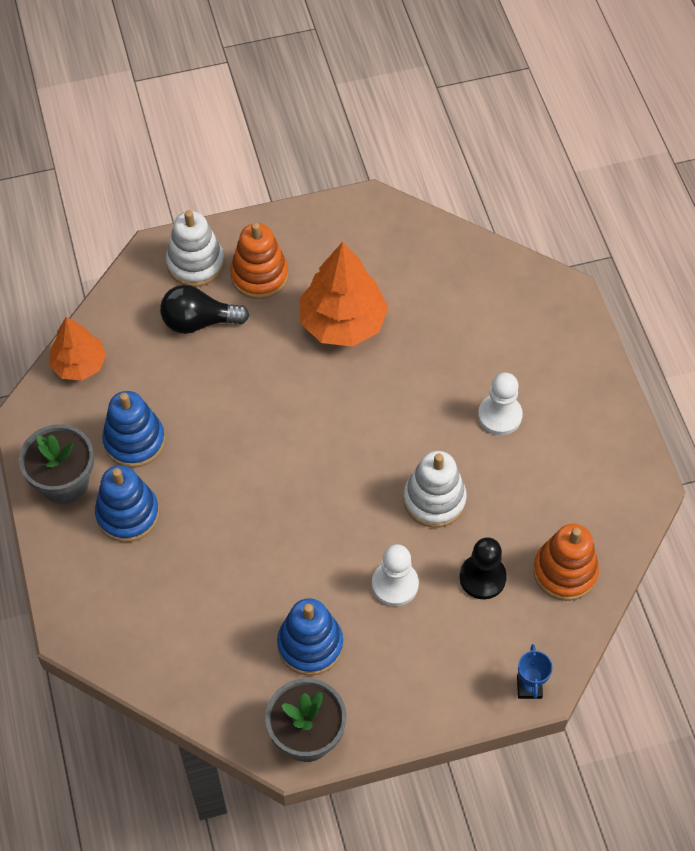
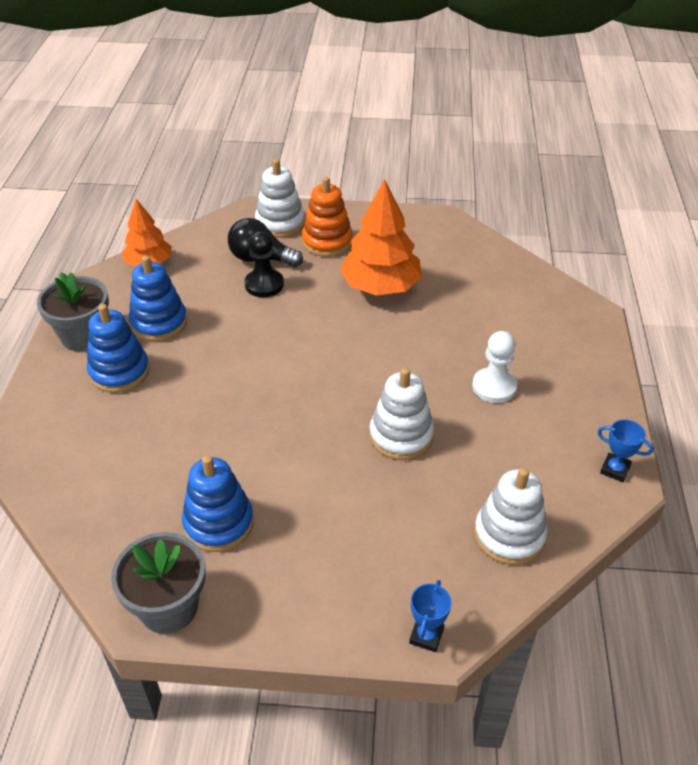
camera: 20 degrees right, 15 degrees down
white pawn [372,544,419,606] -> none
black pawn [459,537,507,599] -> black pawn moved to [245,231,284,297]
orange stacking toy [533,524,599,601] -> white stacking toy [474,468,548,565]
none -> blue trophy [597,419,653,482]

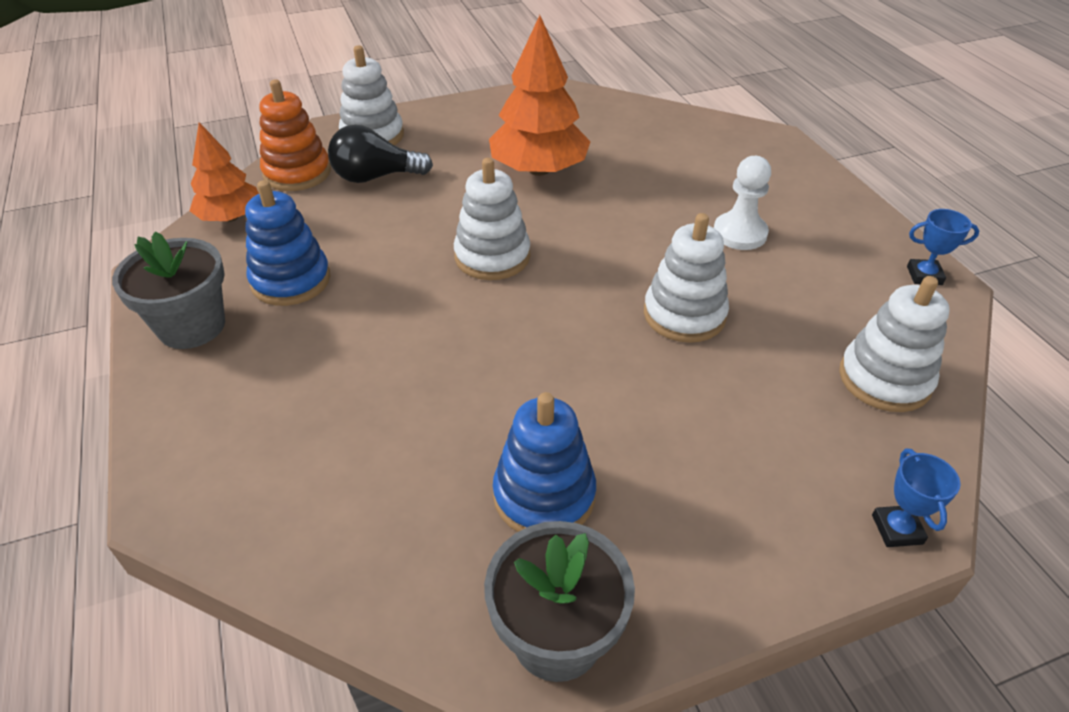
camera: 25 degrees left, 0 degrees up
blue stacking toy [87,304,150,393] -> none
black pawn [245,231,284,297] -> none
orange stacking toy [302,177,353,257] -> orange stacking toy moved to [259,79,331,191]
none -> white stacking toy [454,158,530,280]

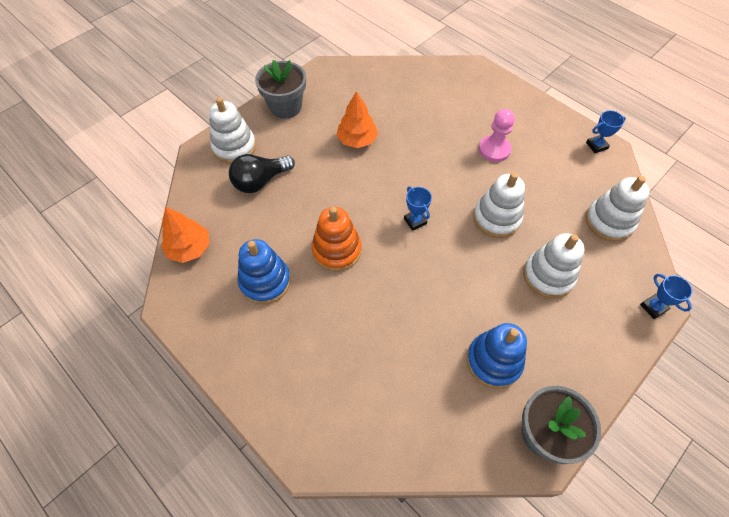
camera: 25 degrees left, 15 degrees up
grey flower pot [112,231,225,349] -> grey flower pot moved to [255,60,306,119]
orange stacking toy [259,79,331,191] -> orange stacking toy moved to [311,207,361,272]
white stacking toy [454,158,530,280] -> white stacking toy moved to [523,233,585,298]
orange tree [489,15,591,176] -> orange tree [336,91,378,148], size x0.63
white pawn [714,156,771,250] -> pink pawn [479,109,515,162]
none -> blue trophy [404,186,432,231]

